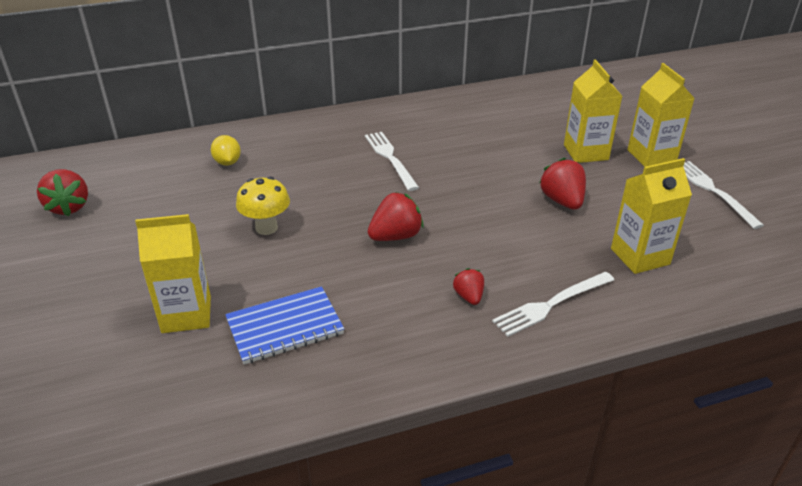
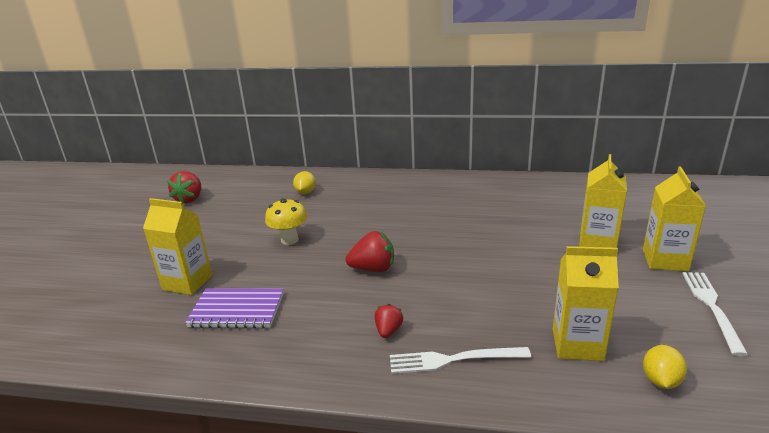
camera: 30 degrees right, 10 degrees down
blue notebook [225,286,344,364] -> purple notebook [185,288,284,329]
white fork [365,132,419,191] -> none
red strawberry [539,158,586,210] -> none
none -> yellow lemon [643,345,687,389]

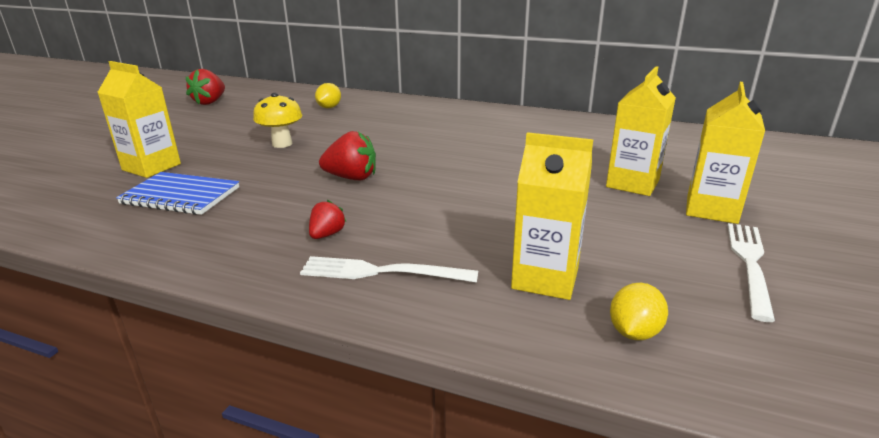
camera: 10 degrees right, 0 degrees up
purple notebook [185,288,284,329] -> blue notebook [116,172,239,215]

